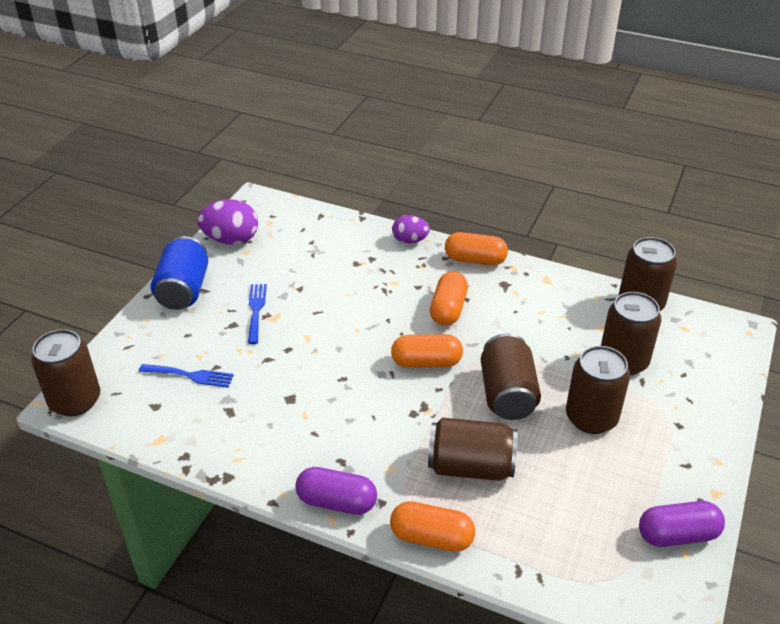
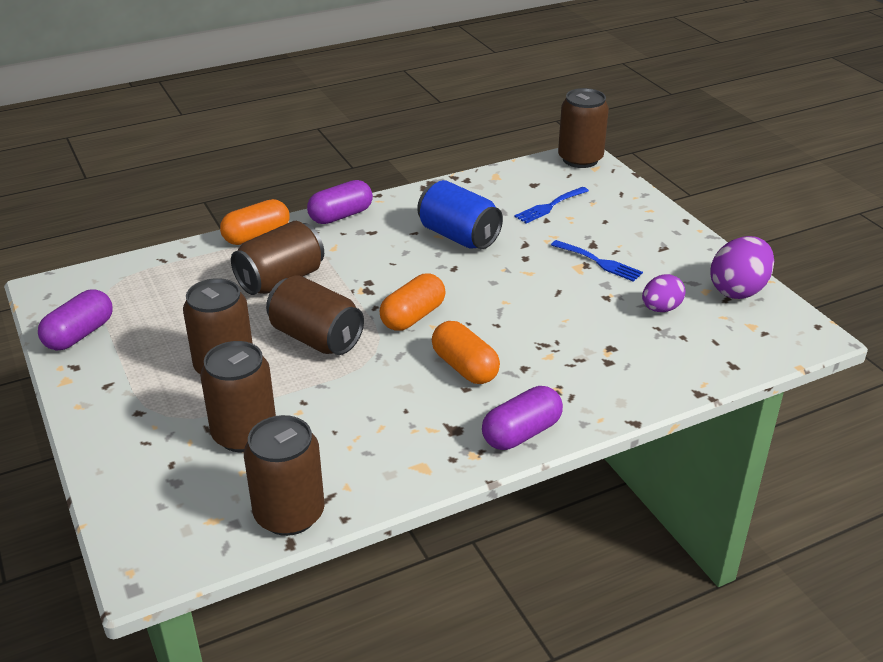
camera: 130 degrees right, 5 degrees down
blue can [151,236,208,310] -> blue can moved to [417,180,503,249]
purple egg [392,215,430,243] -> purple egg moved to [642,274,685,312]
orange capsule [445,232,508,266] -> purple capsule [482,386,563,450]

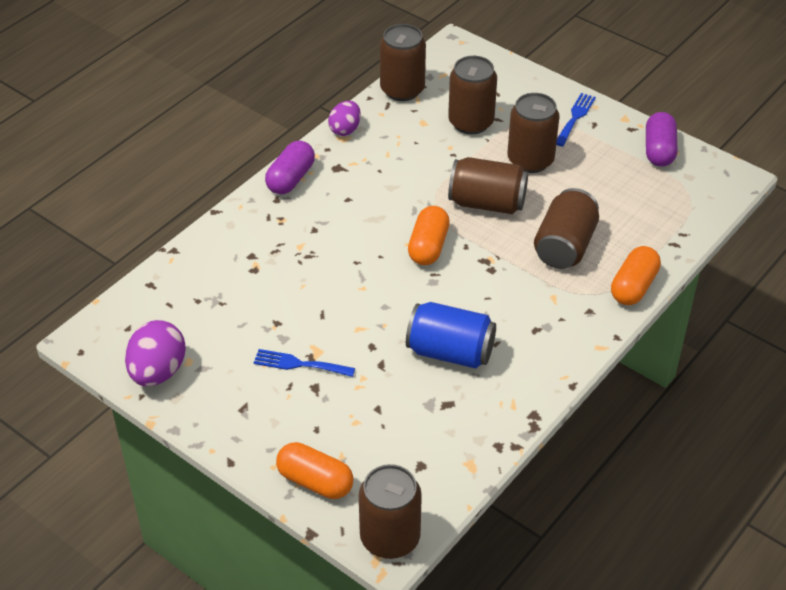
camera: 155 degrees right, 10 degrees up
purple capsule [307,180,373,224] -> none
orange capsule [432,321,500,384] -> orange capsule moved to [276,442,353,499]
blue fork [514,187,589,224] -> blue fork moved to [556,93,596,147]
purple egg [642,274,685,312] -> purple egg moved to [328,101,361,136]

